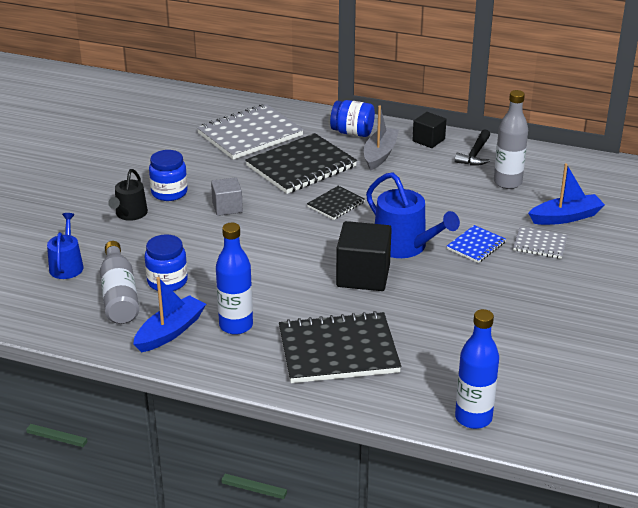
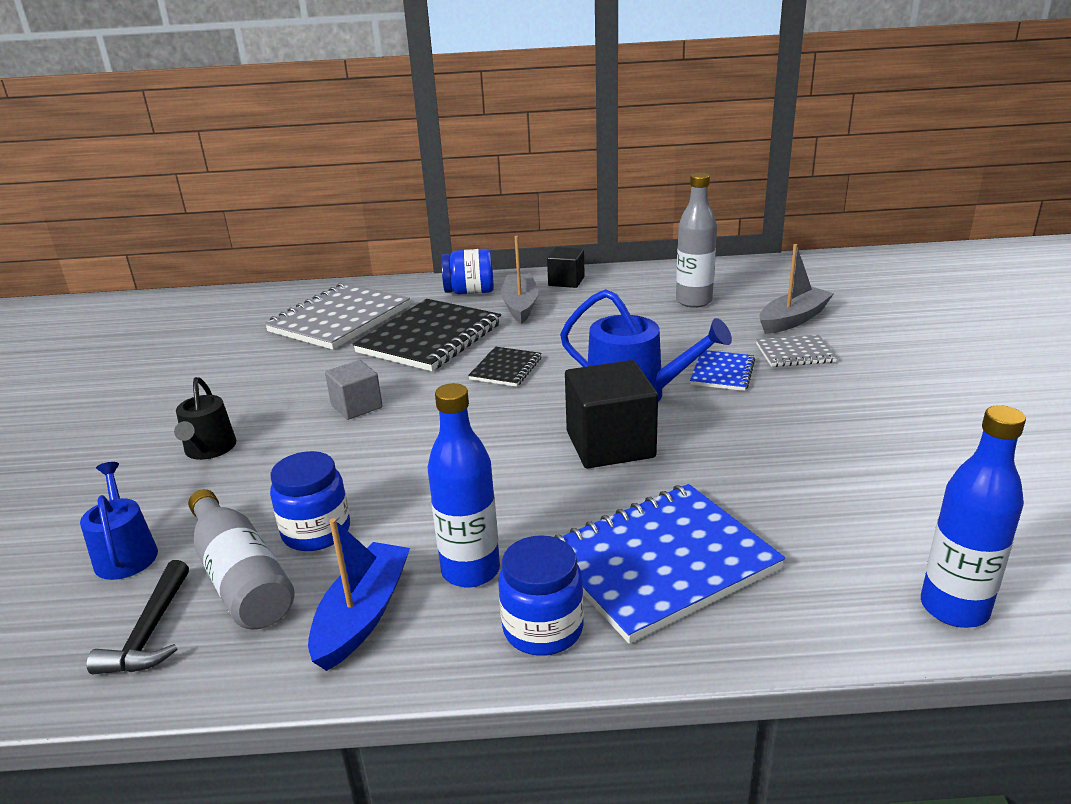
camera: 20 degrees left, 5 degrees down
blue jar [149,150,187,201] -> blue jar moved to [498,535,584,656]
black notebook [279,311,401,383] -> blue notebook [554,484,785,643]
black hammer [454,129,490,166] -> black hammer moved to [87,560,189,674]
blue boat [528,163,605,225] -> grey boat [759,244,834,334]

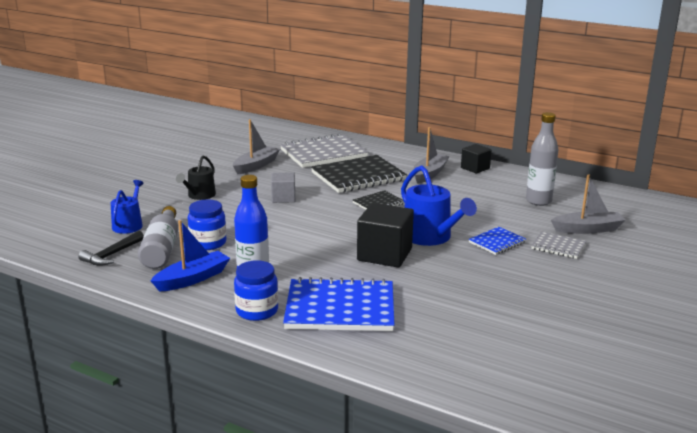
camera: 30 degrees right, 5 degrees down
blue jar [441,249,494,295] -> none
blue bottle [921,405,1026,628] -> none
none -> grey boat [233,119,280,174]

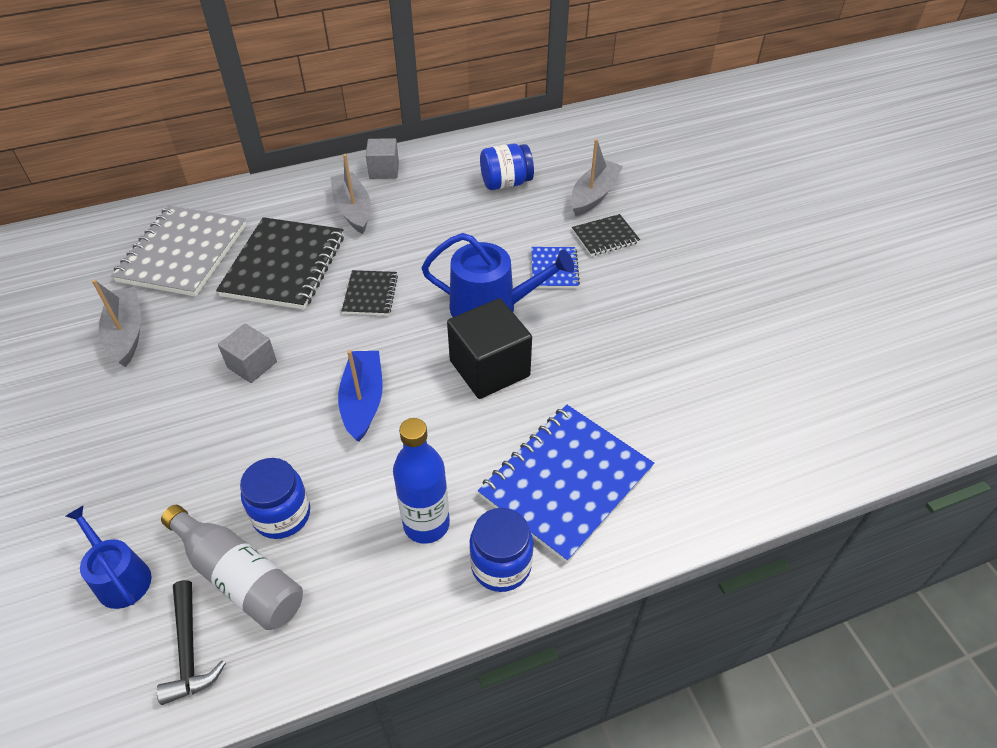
camera: 50 degrees left, 25 degrees up
blue boat [151,220,230,292] -> blue boat moved to [338,350,383,442]
black watering can [176,156,216,200] -> none
black cube [461,144,492,174] -> grey cube [366,138,399,179]
grey bottle [526,112,558,206] -> blue jar [480,144,534,190]
grey notebook [531,231,587,259] -> black notebook [572,214,640,256]

